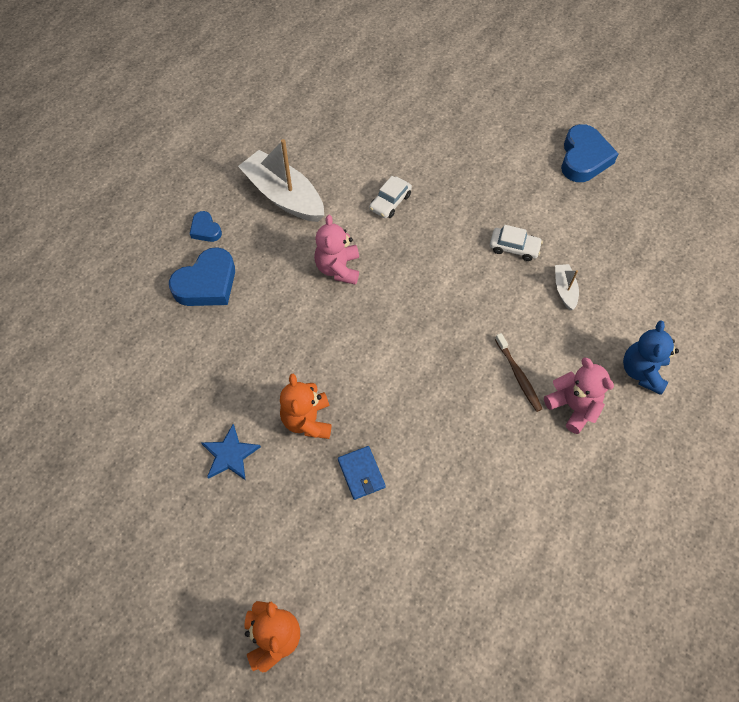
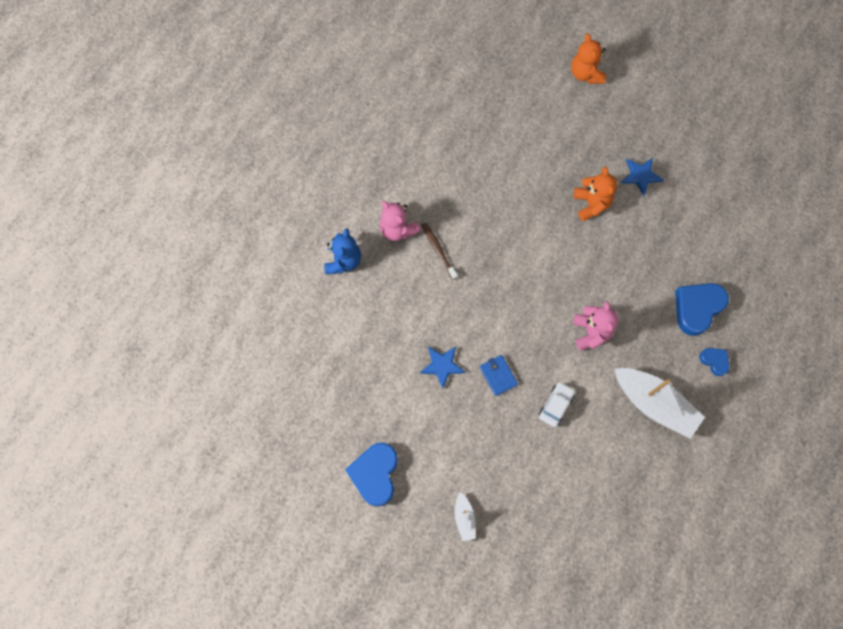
camera: 175 degrees right, 10 degrees up
blue wallet [338,446,386,500] -> blue wallet moved to [480,355,518,396]
white car [490,225,543,261] -> blue star [420,346,465,388]
white boat [555,264,579,310] -> white boat moved to [455,492,476,541]

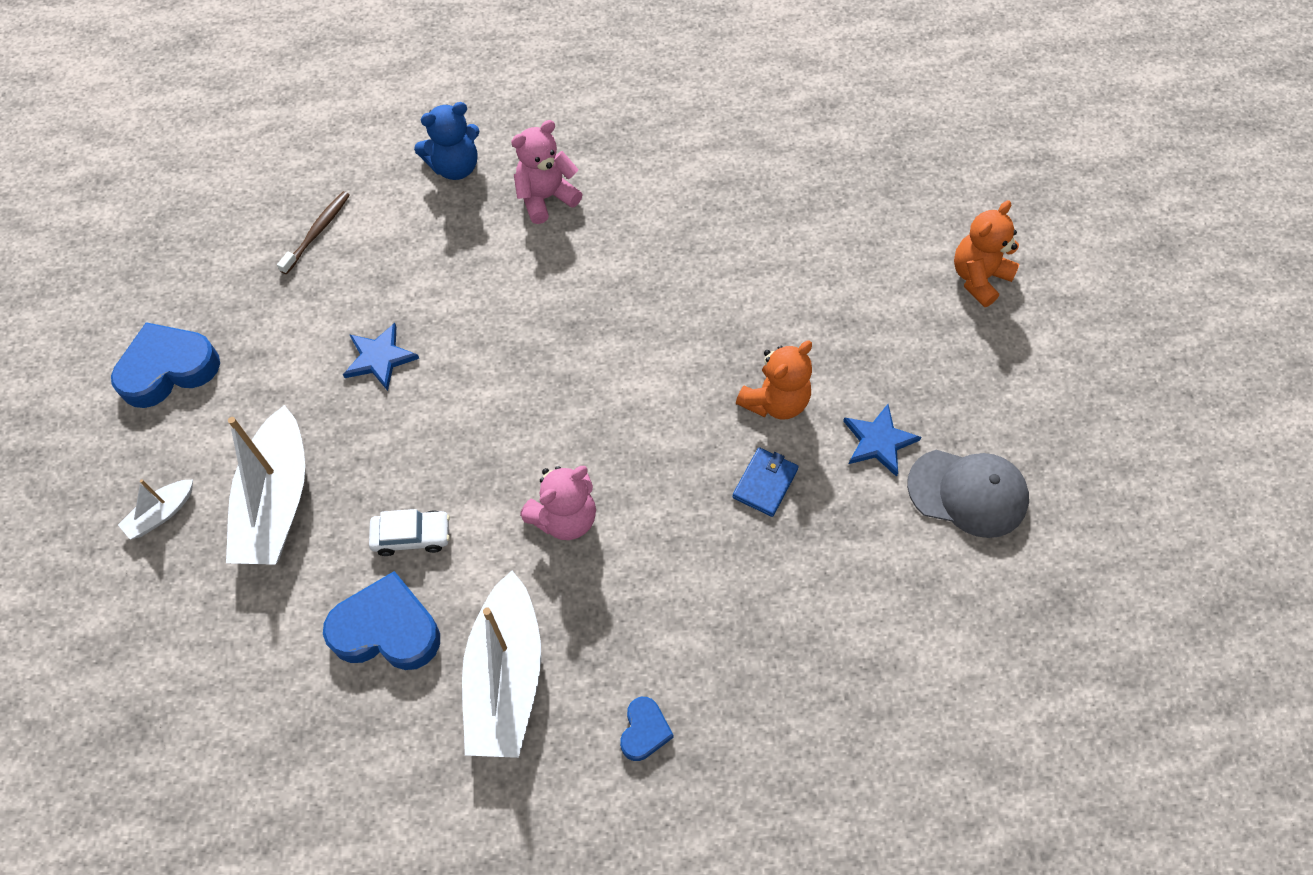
camera: 55 degrees right, 10 degrees down
pink teddy bear [380,201,421,241] -> pink teddy bear turned 45 degrees clockwise [511,120,583,224]
brown toothbrush [421,222,458,280] -> brown toothbrush moved to [277,191,350,274]
blue wallet [480,355,518,396] -> blue wallet moved to [732,447,799,517]
blue heart [675,283,729,336] -> blue heart moved to [323,571,440,670]
none -> white boat [226,405,305,565]
none -> grey cap [907,450,1029,538]

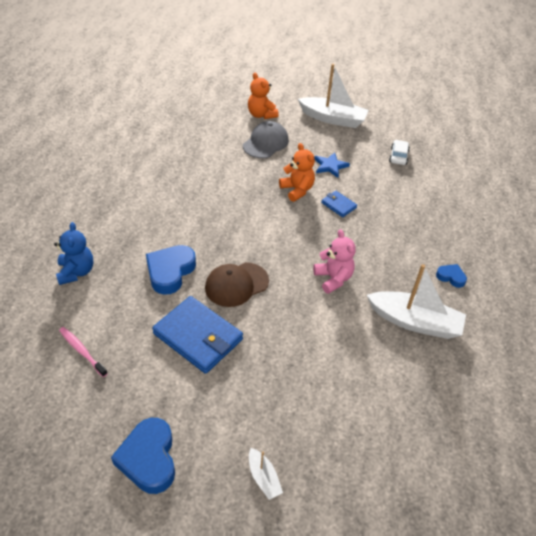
camera: 75 degrees left, 15 degrees down
white boat [226,405,305,565] -> white boat moved to [298,64,369,128]
brown toothbrush [277,191,350,274] -> pink toothbrush [59,327,108,377]
blue heart [323,571,440,670] -> blue heart moved to [146,245,196,295]
blue star [343,323,419,391] -> blue wallet [152,296,243,374]
white car [369,509,450,556] -> white car moved to [389,140,410,165]
pink teddy bear [511,120,583,224] -> none
grey cap [907,450,1029,538] -> grey cap moved to [243,121,289,158]
none -> brown cap [205,262,269,307]

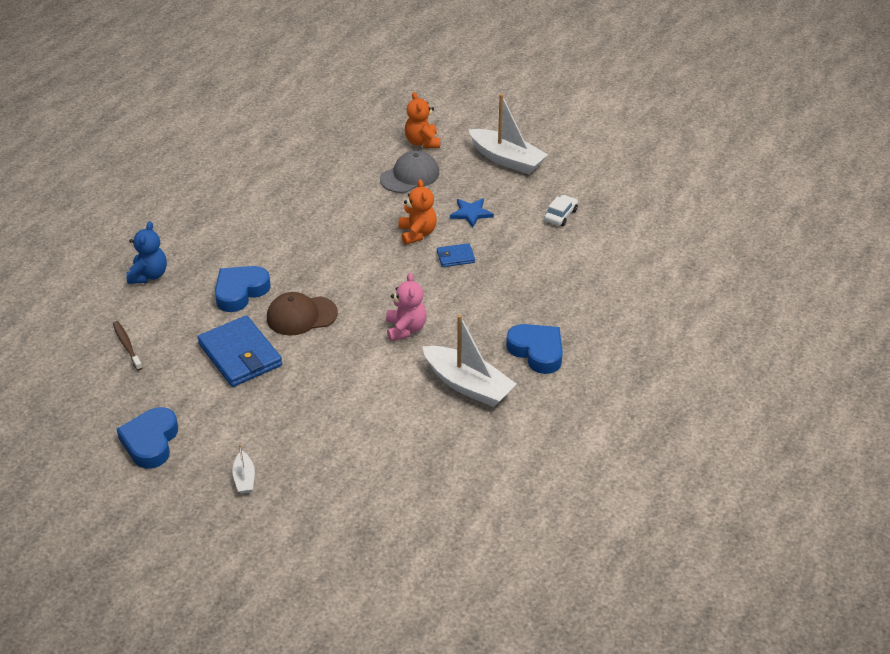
camera: 20 degrees right, 5 degrees down
pink toothbrush [59,327,108,377] -> brown toothbrush [113,321,142,371]
blue wallet [321,191,357,217] -> blue wallet turned 75 degrees counterclockwise [437,243,475,267]
blue heart [436,264,467,288] -> blue heart [506,324,563,374], size x1.89

